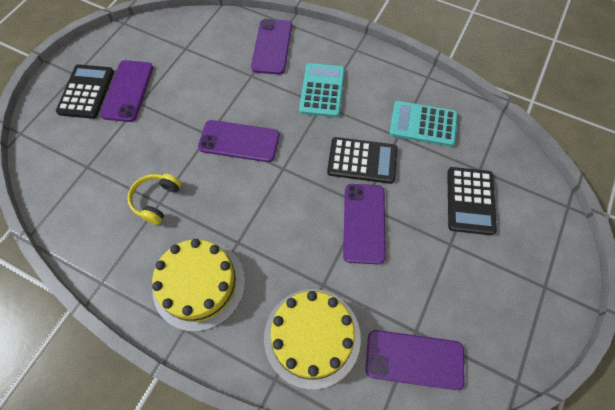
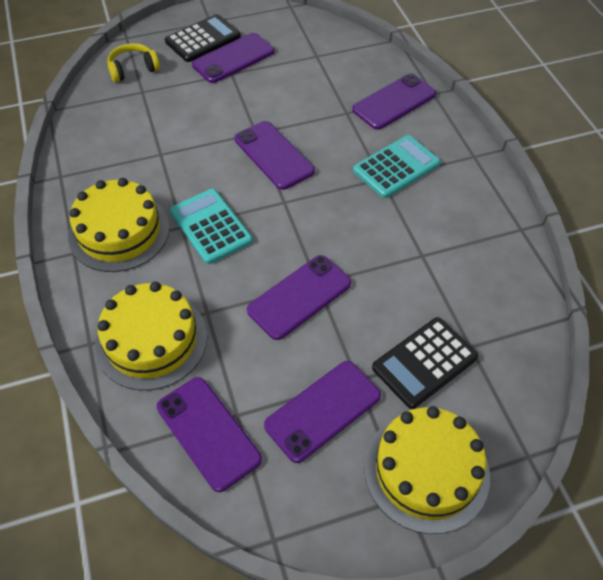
camera: 45 degrees right, 10 degrees down
yellow headphones [127,174,182,225] -> yellow headphones moved to [107,43,160,82]
black calculator [327,137,397,184] -> none
turquoise calculator [389,101,458,147] -> turquoise calculator moved to [170,189,253,264]
none -> purple phone [264,361,381,463]
none -> yellow cake [364,406,490,534]

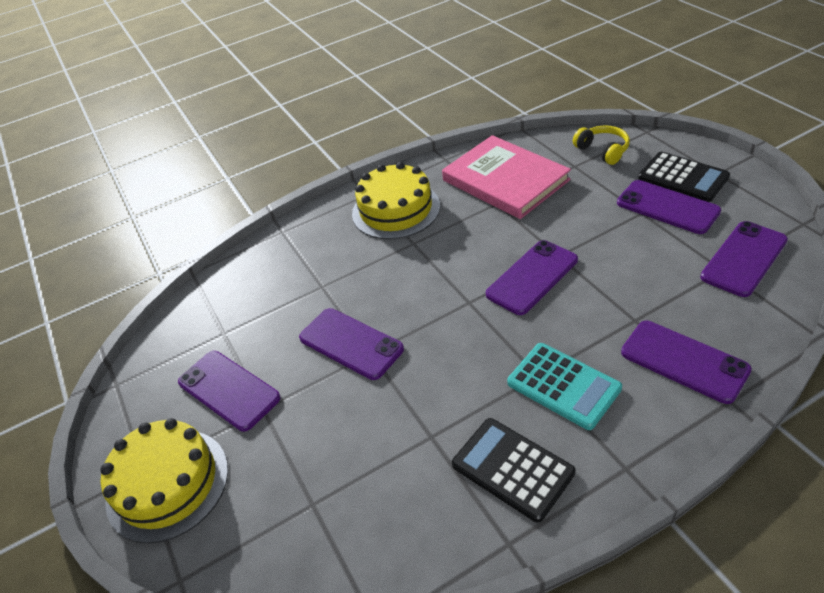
camera: 85 degrees right, 10 degrees down
yellow cake [95,282,207,391] -> none
purple phone [157,377,262,492] -> purple phone moved to [700,221,788,297]
turquoise calculator [170,189,253,264] -> none
black calculator [372,317,478,409] -> black calculator moved to [452,418,575,523]
none -> pink book [442,135,571,219]

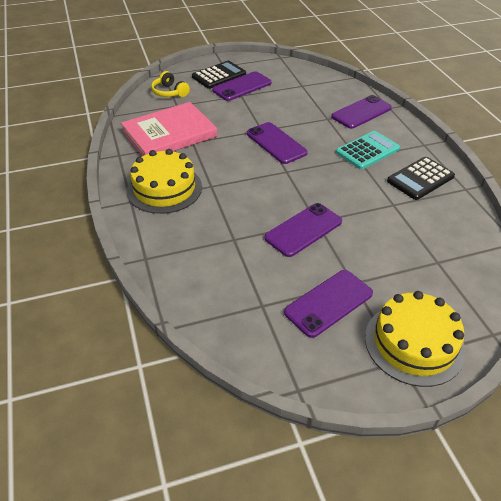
camera: 85 degrees left, 0 degrees up
yellow headphones [573,125,630,165] -> yellow headphones turned 105 degrees counterclockwise [151,71,190,97]
purple phone [700,221,788,297] -> none

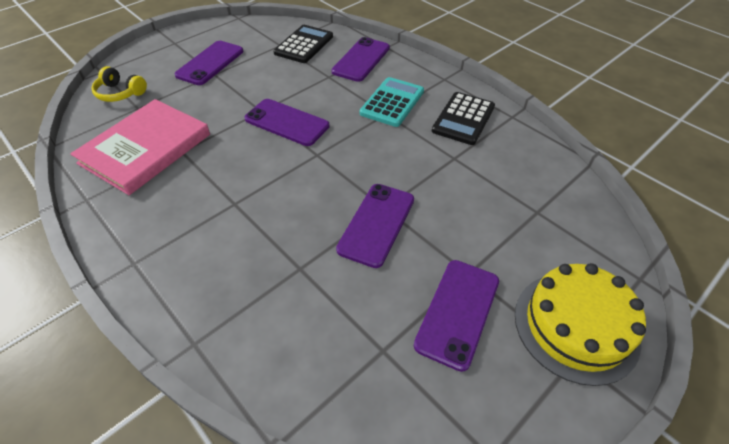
camera: 25 degrees left, 5 degrees up
yellow cake [127,149,202,214] -> none
black calculator [192,61,246,89] -> black calculator moved to [273,25,333,63]

